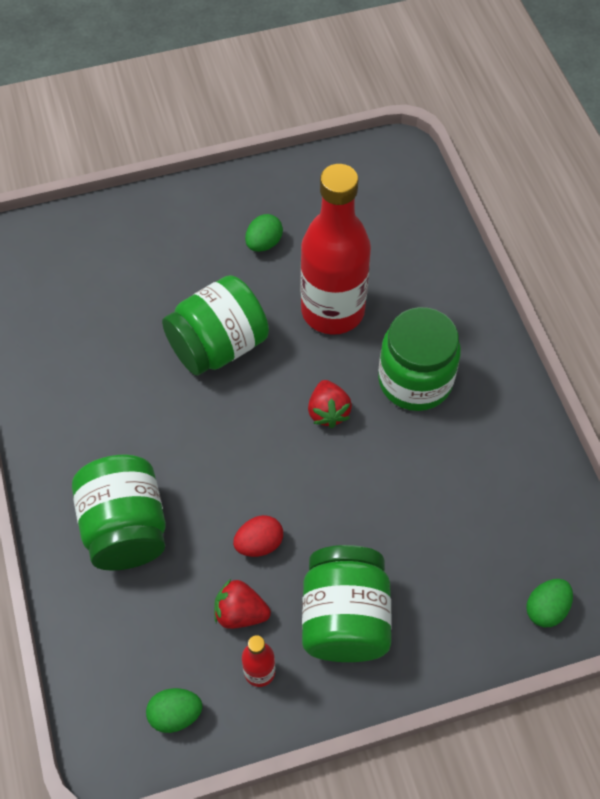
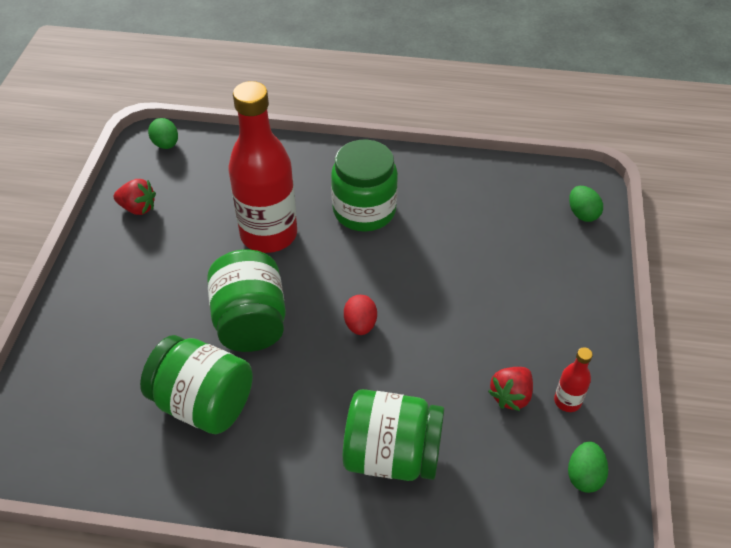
camera: 65 degrees left, 10 degrees down
red egg [233,515,283,557] -> red egg moved to [344,295,377,335]
green egg [245,214,283,252] -> green egg moved to [148,118,178,149]
green jar [302,545,392,662] -> green jar moved to [140,335,253,434]
red strawberry [308,380,352,428] -> red strawberry moved to [113,179,156,215]

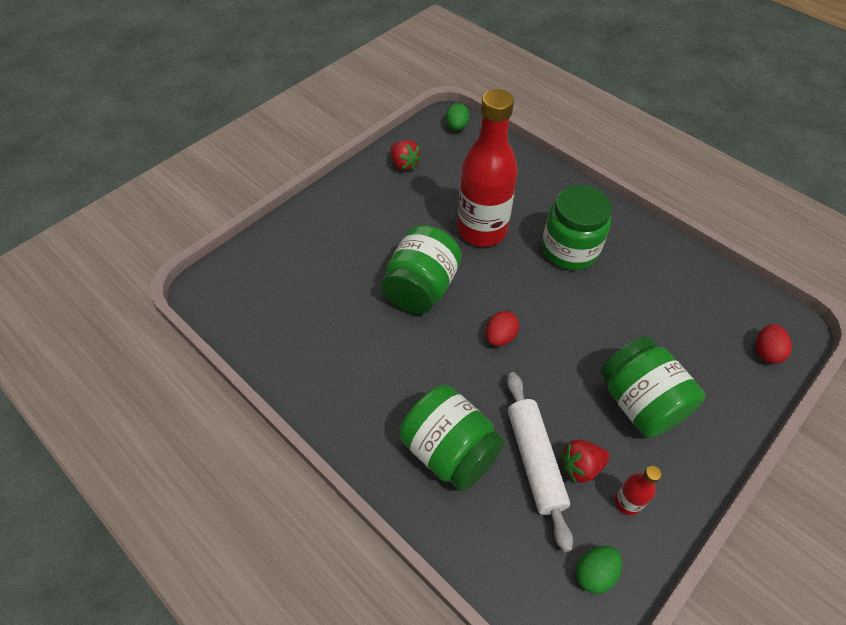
camera: 35 degrees right, 5 degrees up
green jar [140,335,253,434] -> green jar moved to [601,337,705,438]
green egg [569,186,603,222] -> red egg [756,324,792,364]
none -> white rolling pin [507,372,573,552]

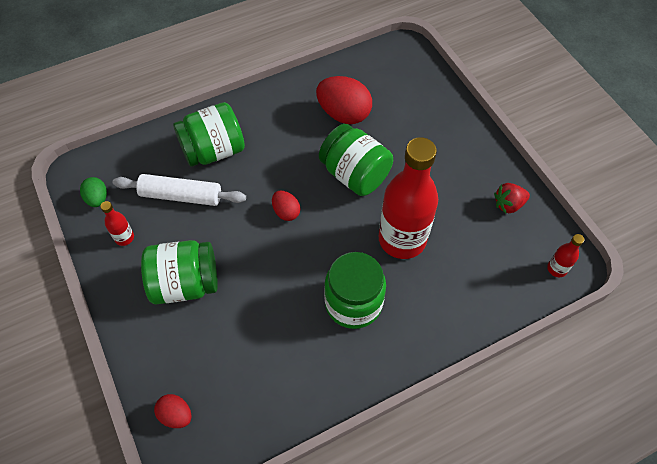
camera: 110 degrees right, 5 degrees up
green egg [446,103,470,131] -> red bottle [547,234,584,277]
red strawberry [561,440,610,483] -> none
none -> red egg [316,76,372,124]

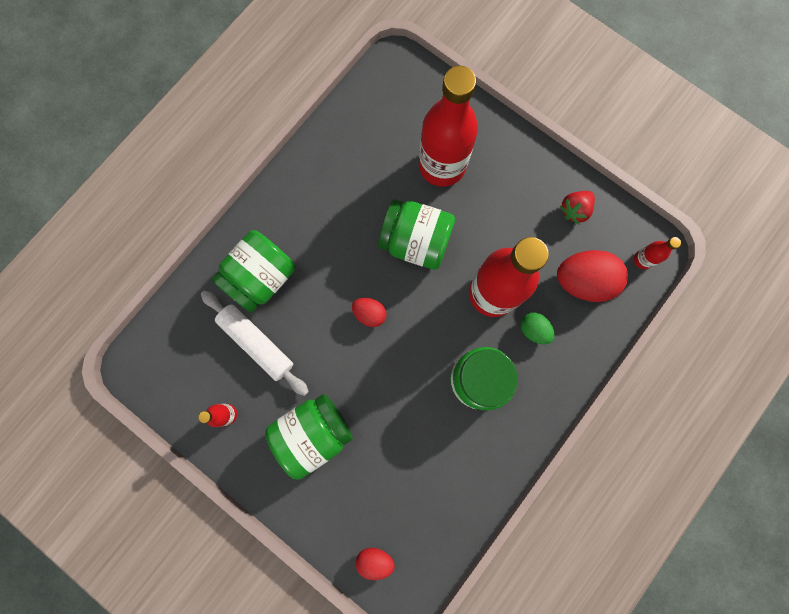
camera: 25 degrees left, 20 degrees up
green egg [80,177,107,207] -> green egg moved to [521,313,555,344]
white rolling pin [113,174,246,206] -> white rolling pin turned 60 degrees clockwise [201,290,309,396]
red egg [316,76,372,124] -> red egg moved to [557,250,628,302]
none -> red bottle [419,66,478,187]

